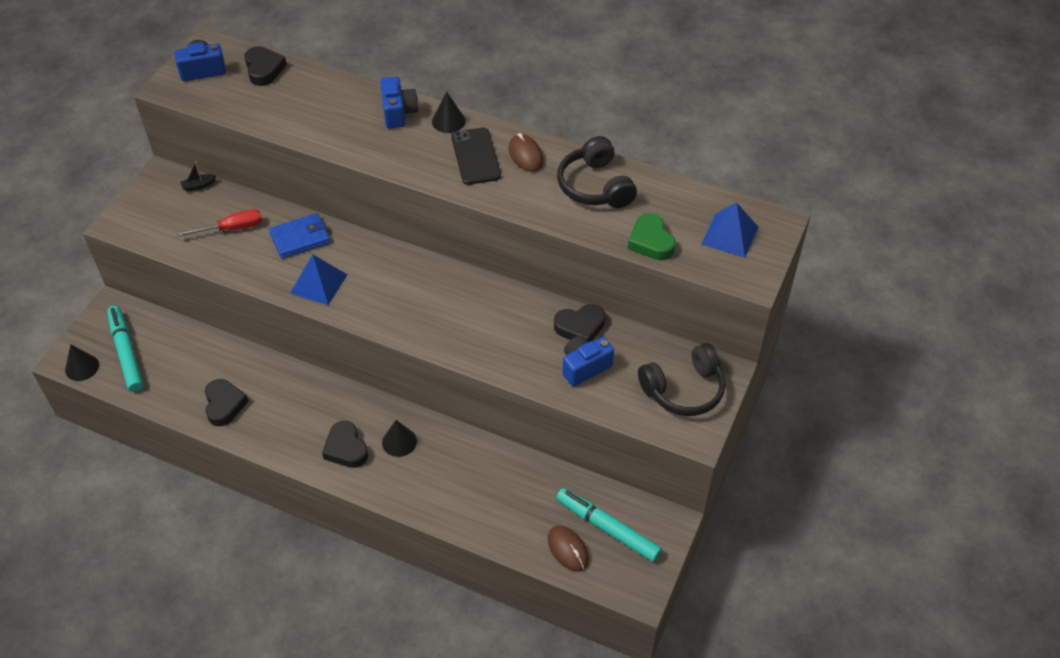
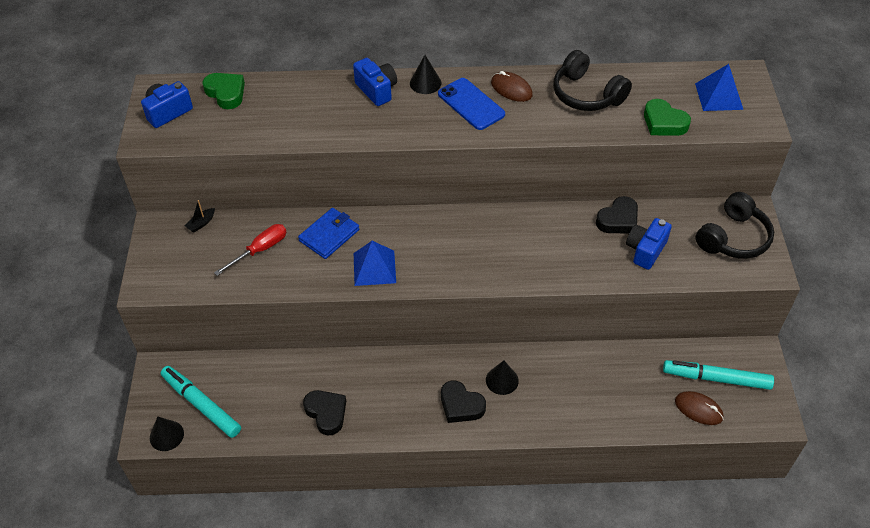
camera: 25 degrees left, 0 degrees up
black heart [244,46,287,86] -> green heart [203,73,245,109]
black phone [451,128,501,185] -> blue phone [438,78,505,130]

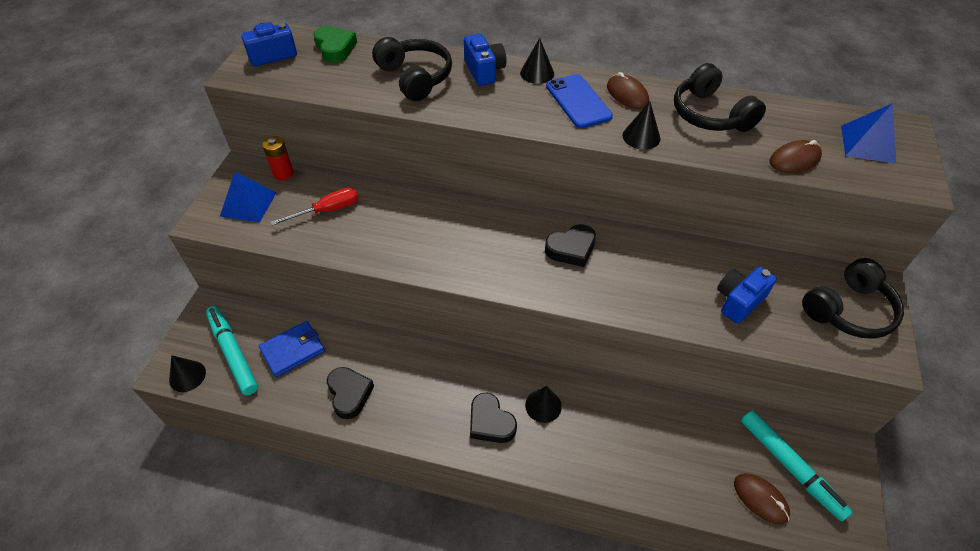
camera: 15 degrees right, 0 degrees up
black boat [184,200,215,232] -> red battery [262,136,294,180]
blue wallet [298,208,359,259] -> blue wallet moved to [259,321,325,377]
blue pyramid [354,241,396,286] -> blue pyramid moved to [220,172,277,223]
black heart [596,196,638,233] -> black heart moved to [545,224,596,267]
green heart [644,99,691,136] -> brown mouse [769,140,822,173]
turquoise marker [663,360,774,390] -> turquoise marker turned 150 degrees counterclockwise [741,410,853,522]
none -> black headphones [372,37,452,101]
none -> black cone [623,101,660,150]

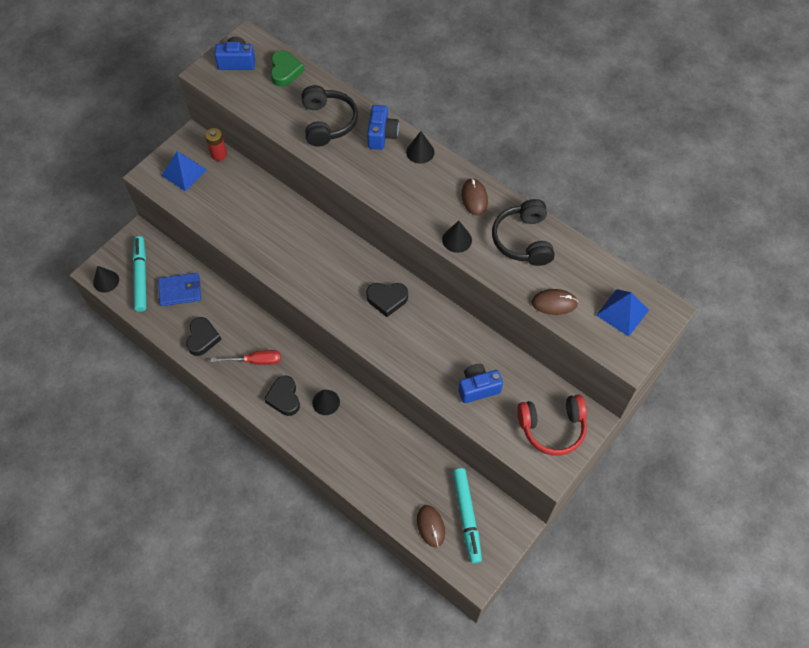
camera: 25 degrees right, 10 degrees up
red screwdriver [271,188,358,226] -> red screwdriver moved to [211,350,281,365]
blue phone [546,74,613,128] -> none
black headphones [802,258,904,339] -> red headphones [517,395,587,456]

